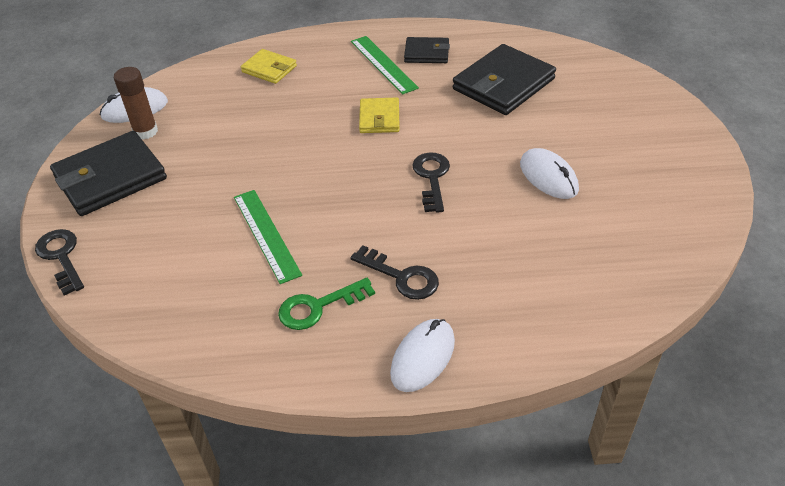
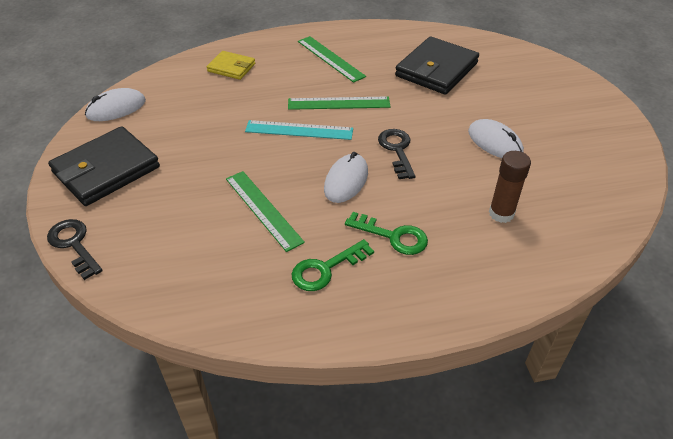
camera: 10 degrees left, 0 degrees up
brown glue stick [114,67,158,140] -> brown glue stick moved to [489,151,531,223]
black key [351,245,439,300] -> green key [345,212,428,255]
yellow wallet [359,98,400,133] -> green ruler [288,97,390,110]
white mouse [390,319,455,392] -> white mouse moved to [324,152,368,203]
black wallet [404,37,450,63] -> none
none -> turquoise ruler [245,120,353,140]

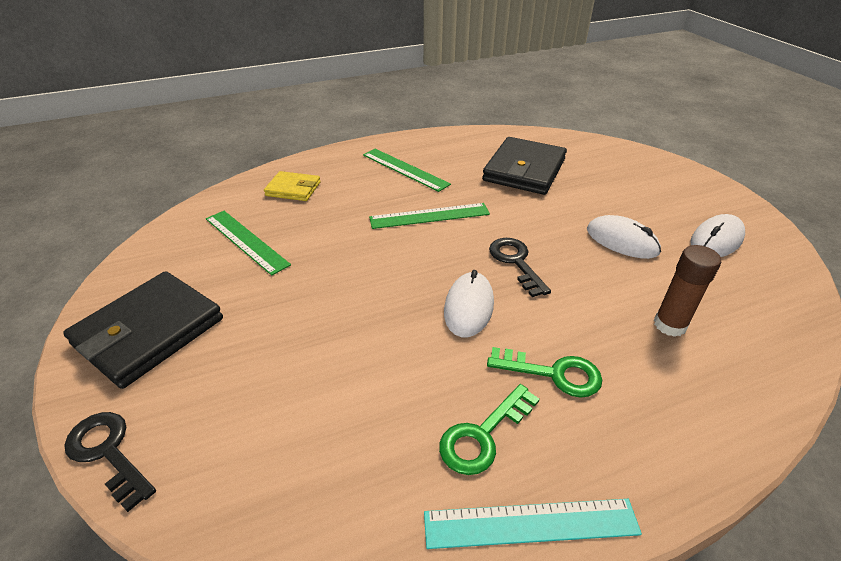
camera: 10 degrees left, 5 degrees down
white mouse [85,88,146,121] -> white mouse moved to [690,214,745,257]
green ruler [226,171,305,252] -> green ruler moved to [206,211,291,275]
turquoise ruler [245,120,353,140] -> turquoise ruler moved to [424,499,642,549]

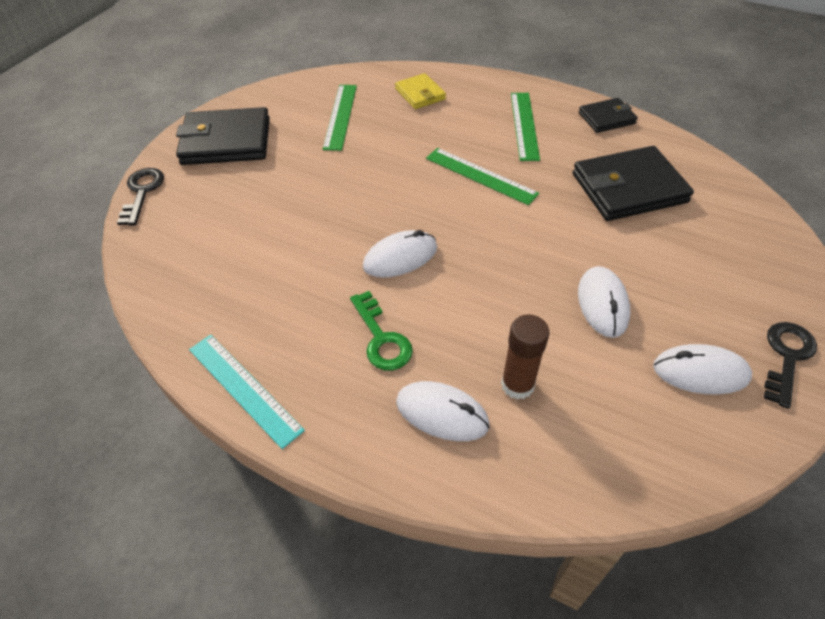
camera: 50 degrees right, 10 degrees up
green key [439,384,540,475] -> none
black key [489,238,551,297] -> black key moved to [764,322,817,409]
none -> white mouse [396,381,490,441]
none -> black wallet [579,98,638,133]

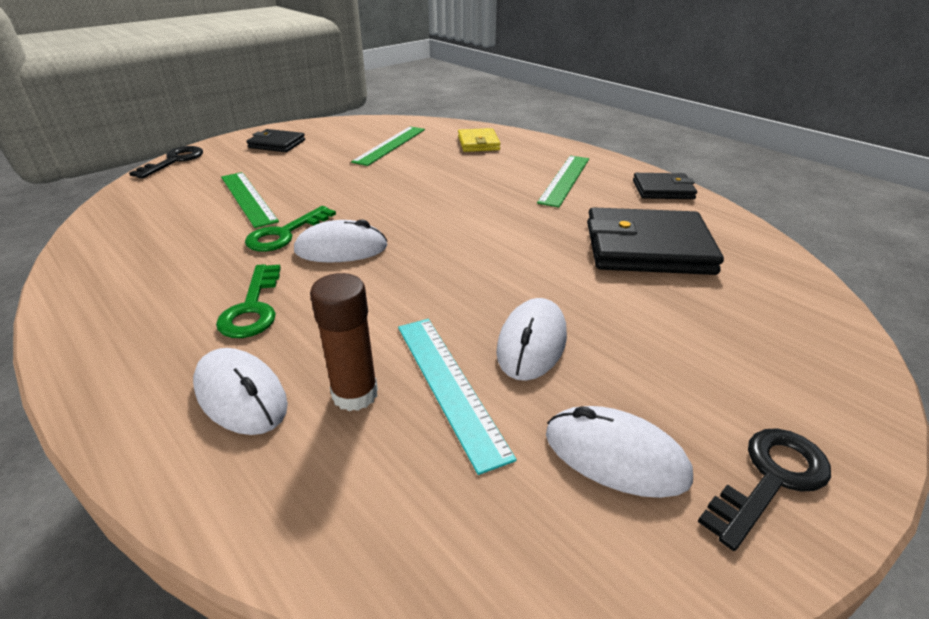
camera: 20 degrees right, 15 degrees down
black wallet [176,107,270,165] -> black wallet [246,129,305,152], size x0.55
turquoise ruler [189,335,305,449] -> turquoise ruler moved to [398,319,517,475]
green ruler [426,148,539,205] -> green ruler moved to [221,172,279,228]
none -> green key [245,206,336,252]

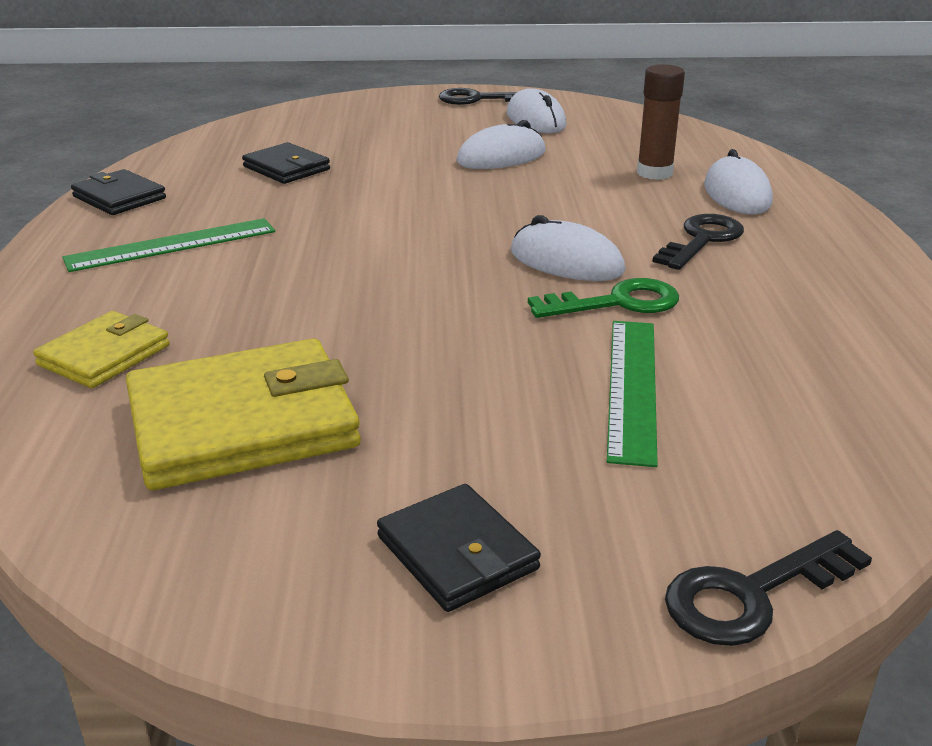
camera: 140 degrees left, 5 degrees down
green key [216,264,281,338] -> black key [652,214,744,270]
green ruler [351,126,425,166] -> yellow wallet [126,338,361,490]
turquoise ruler [398,319,517,475] -> none
black wallet [587,207,724,275] -> black wallet [242,142,330,184], size x0.55

